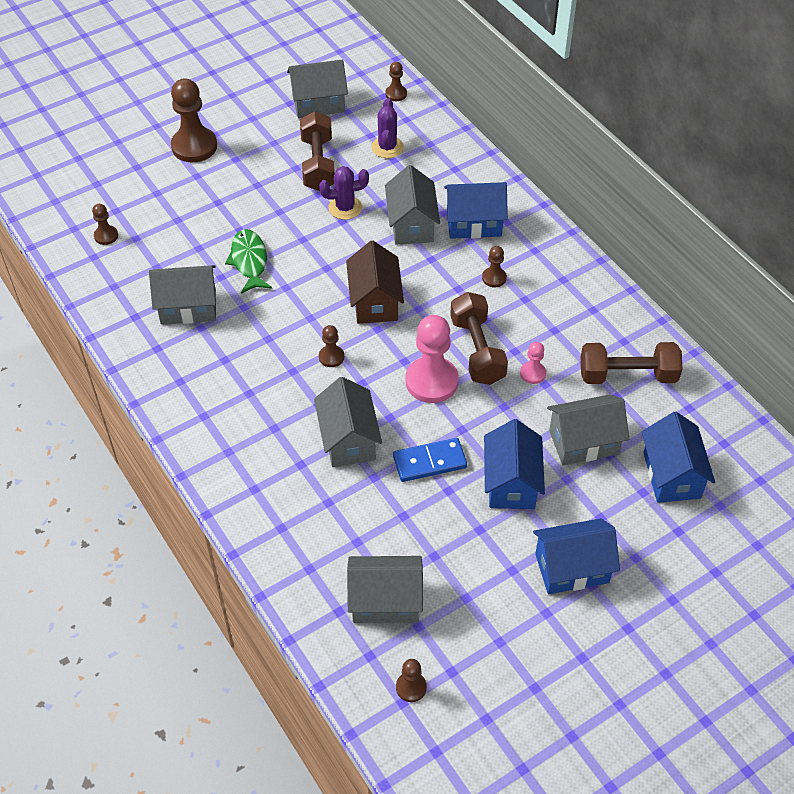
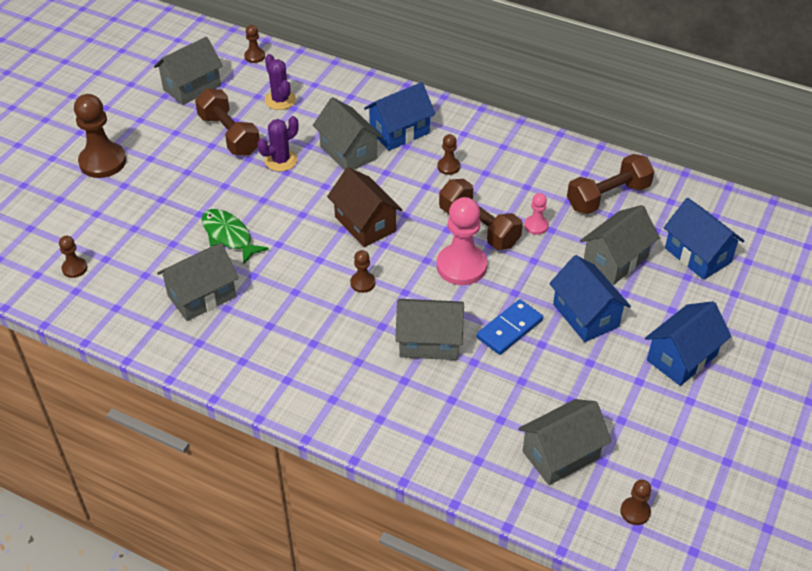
camera: 30 degrees left, 5 degrees down
grey house [314,377,382,467] -> grey house turned 45 degrees counterclockwise [395,299,464,360]

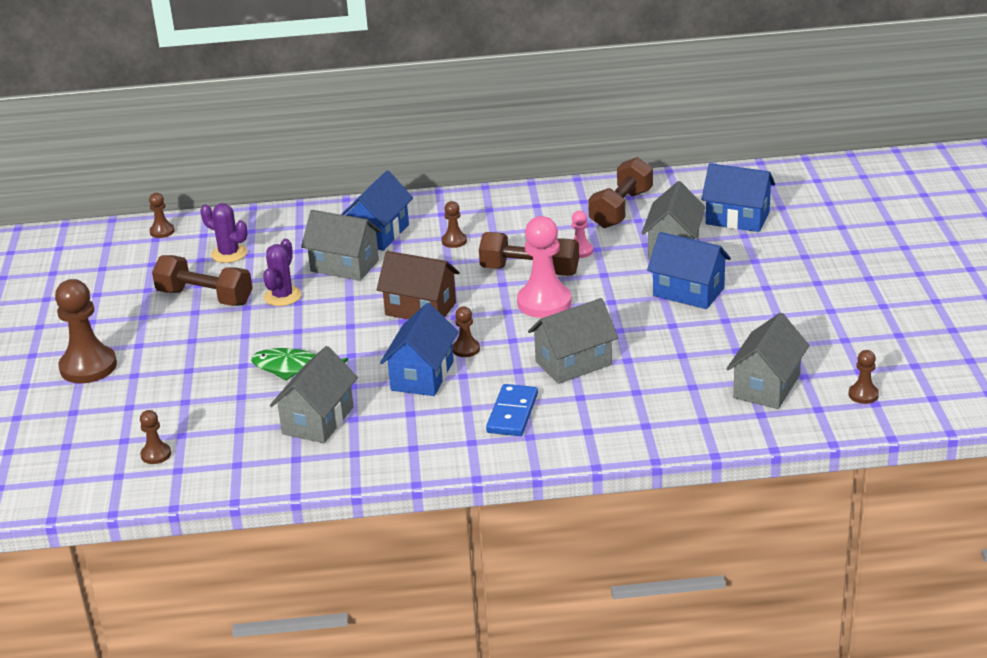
camera: 30 degrees left, 15 degrees down
grey house [154,37,223,105] -> none
blue domino [477,299,543,355] -> blue domino moved to [486,384,538,436]
blue house [645,301,731,386] -> blue house moved to [380,303,459,396]

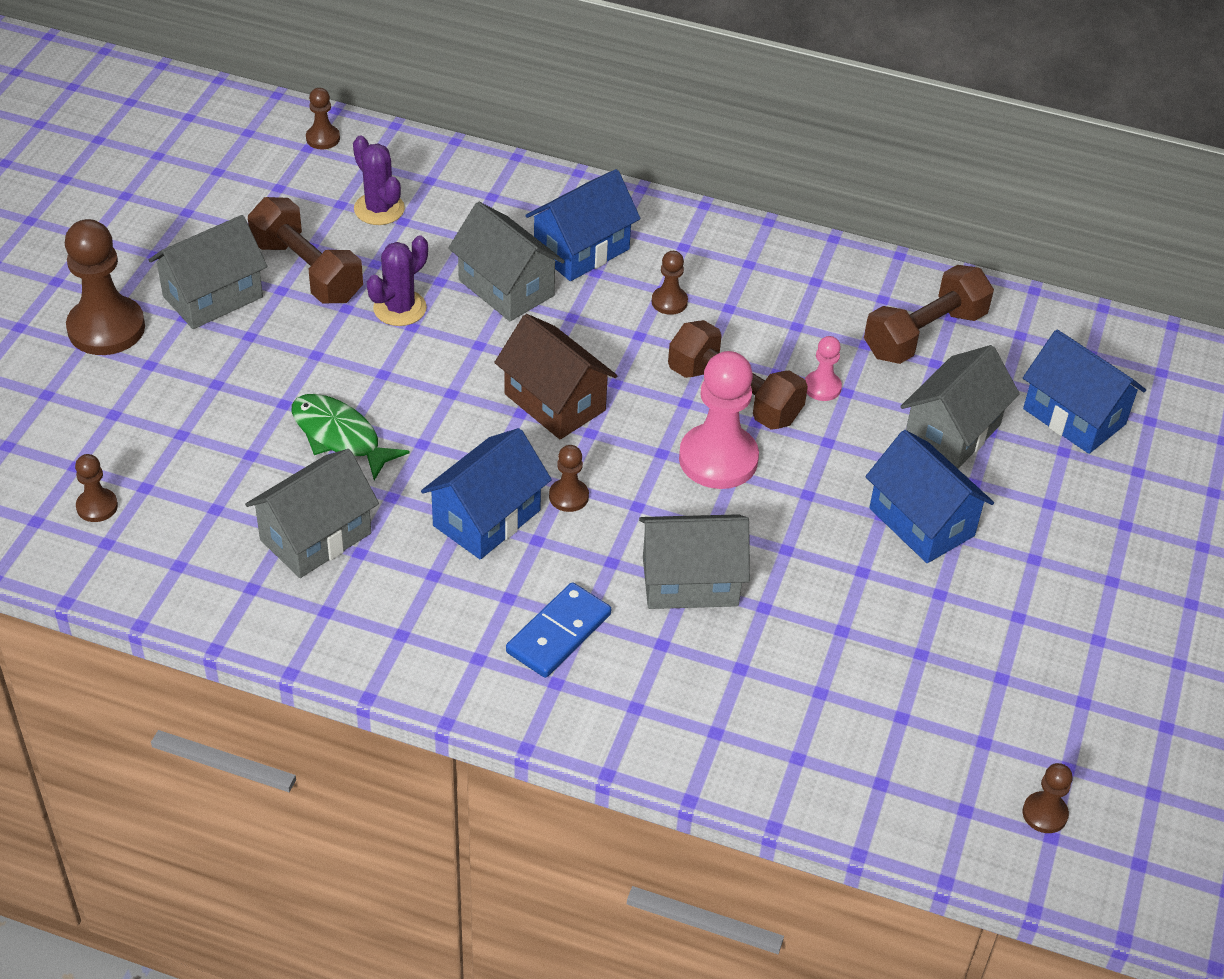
camera: 20 degrees right, 15 degrees up
grey house [726,313,810,409] -> grey house moved to [149,215,268,329]

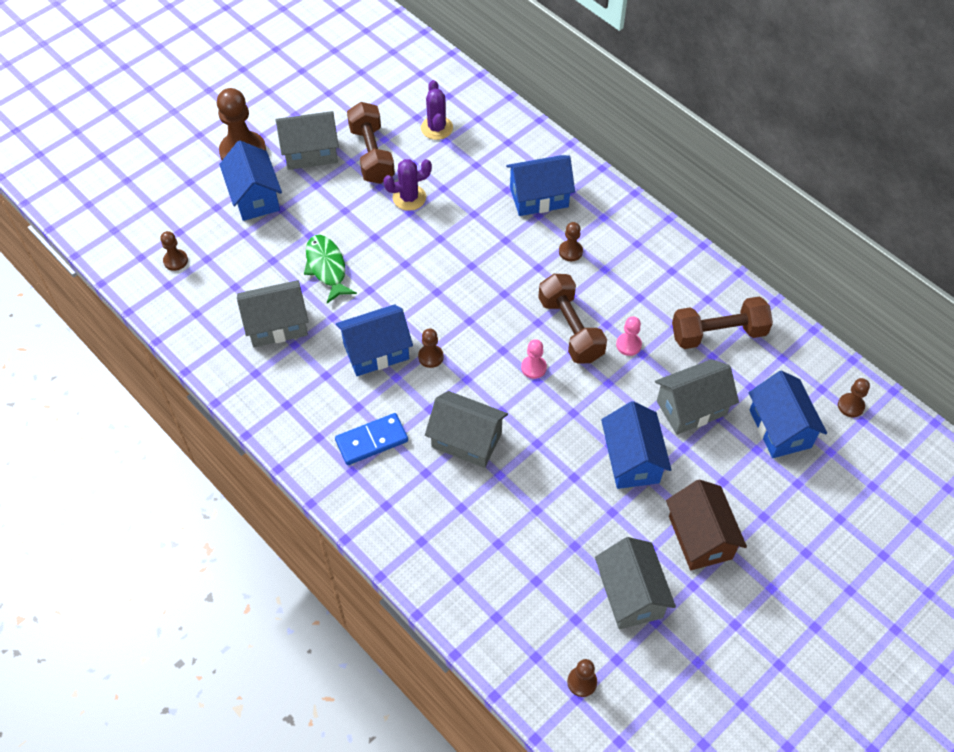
camera: 30 degrees right, 10 degrees up
brown pawn [306,88,340,149] -> brown pawn moved to [838,378,870,418]
grey house [448,202,565,321] -> grey house moved to [595,537,676,630]
brown house [494,314,617,439] -> brown house moved to [666,479,747,570]
pink pawn [679,351,759,489] -> pink pawn [521,339,547,379], size x0.49
none -> blue house [219,140,282,221]

